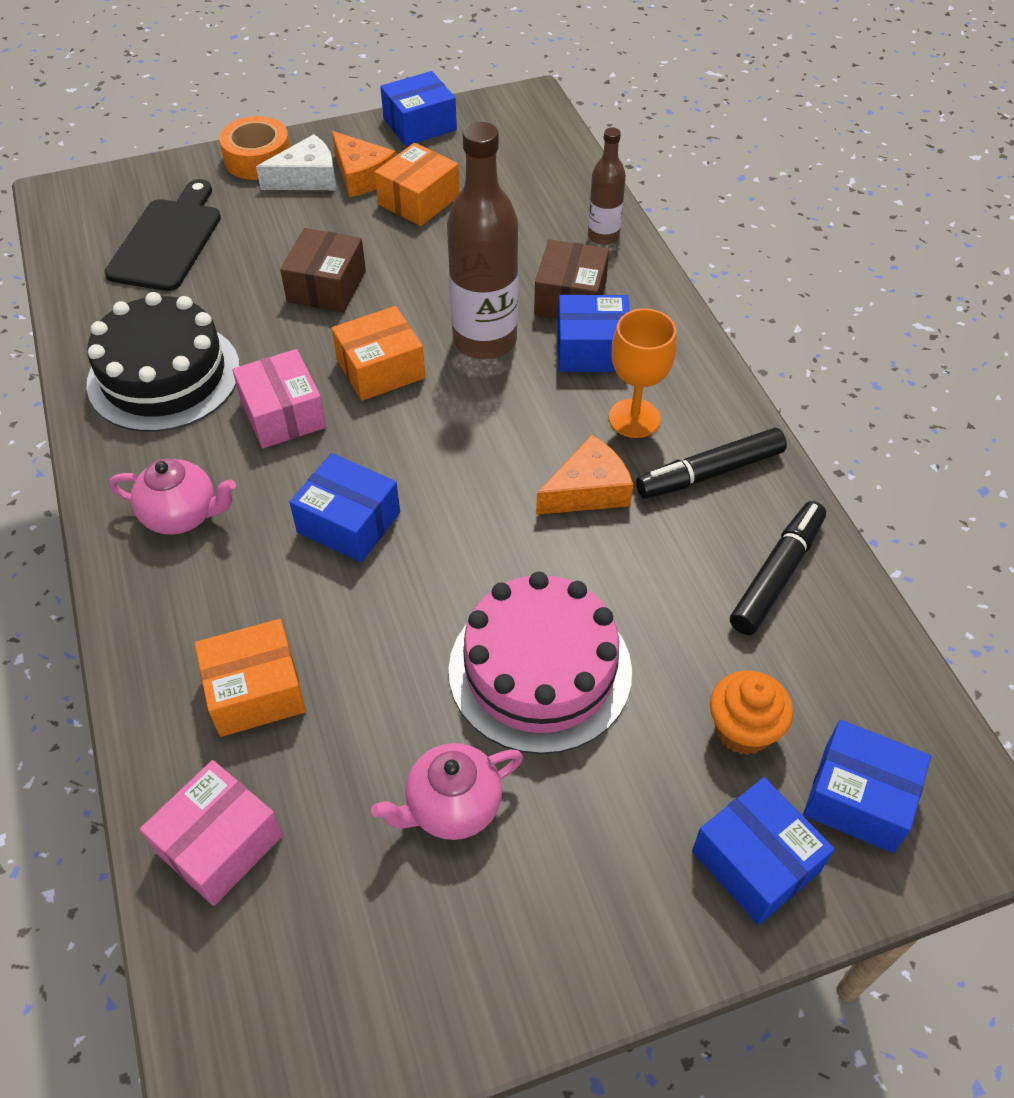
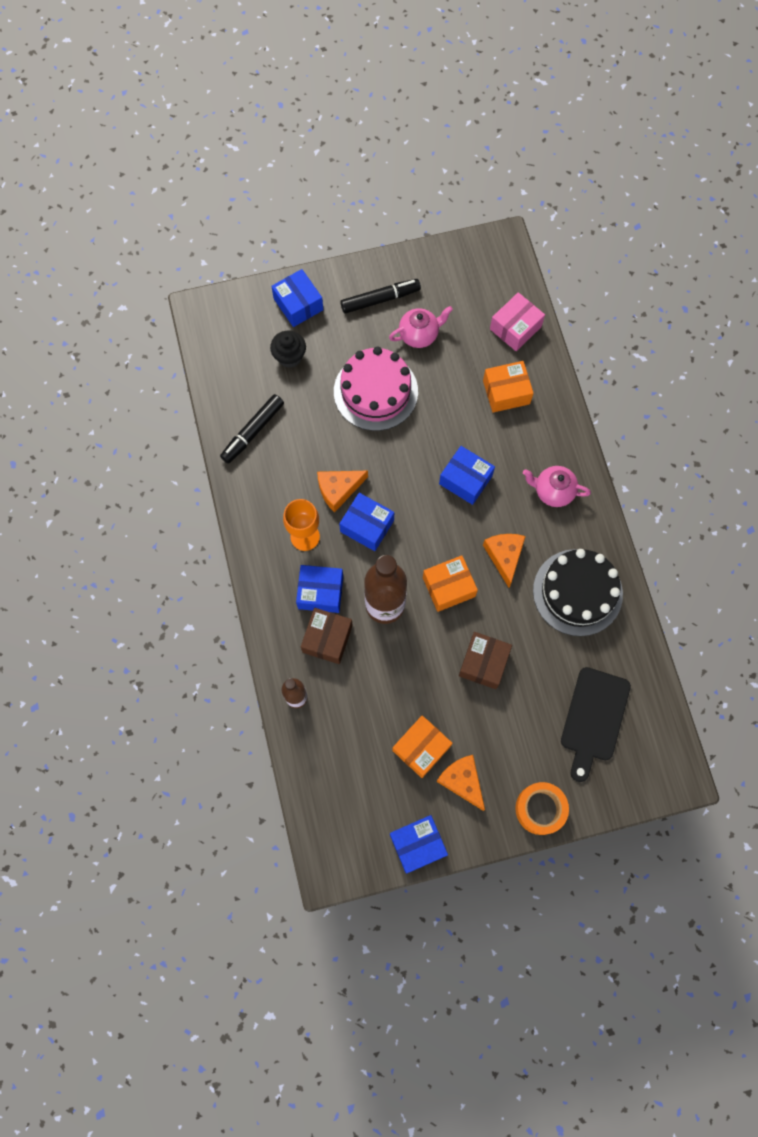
camera: 175 degrees left, 20 degrees up
pink box [232,349,326,449] -> orange cheese [483,534,526,588]
white cheese [256,134,336,190] -> none
black marker [636,427,787,499] -> black marker moved to [340,279,421,314]
orange cupcake [710,671,793,755] -> black cupcake [270,330,306,368]
blue box [803,720,931,853] -> blue box moved to [339,493,394,551]

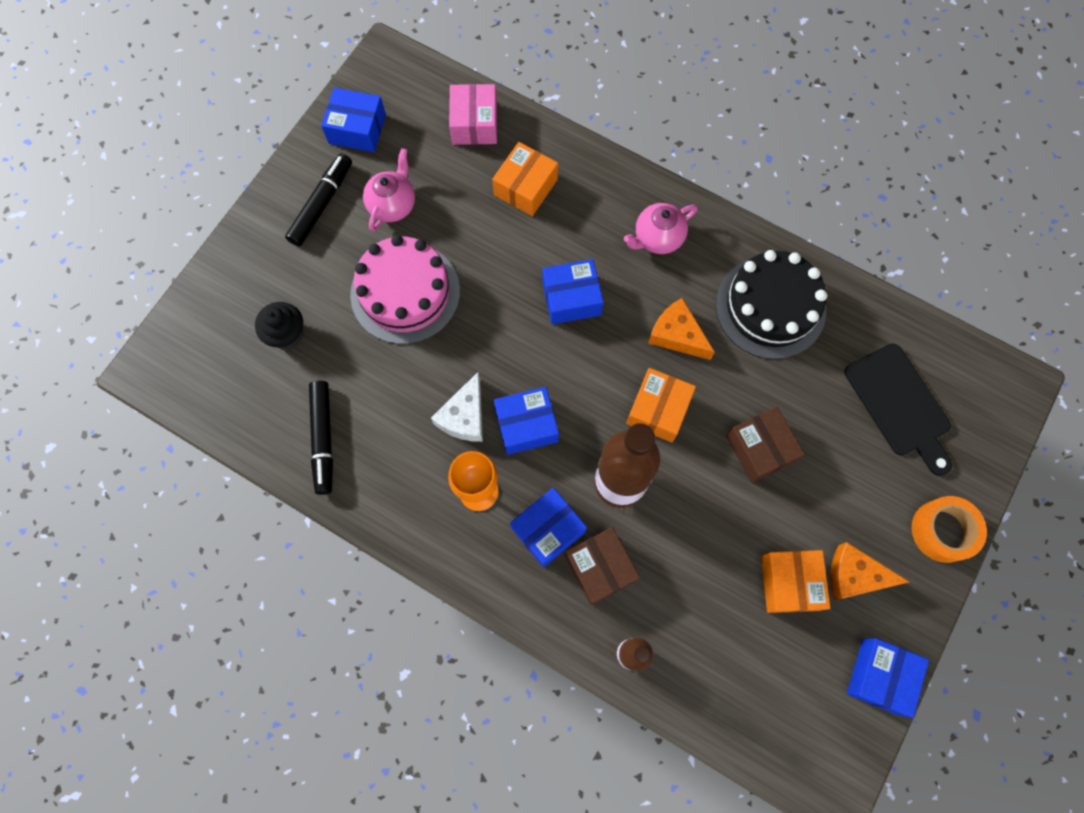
camera: 45 degrees left, 0 degrees up
blue box [271,269,323,327] -> blue box moved to [321,88,386,152]
orange cheese [317,471,368,512] -> white cheese [431,372,483,442]

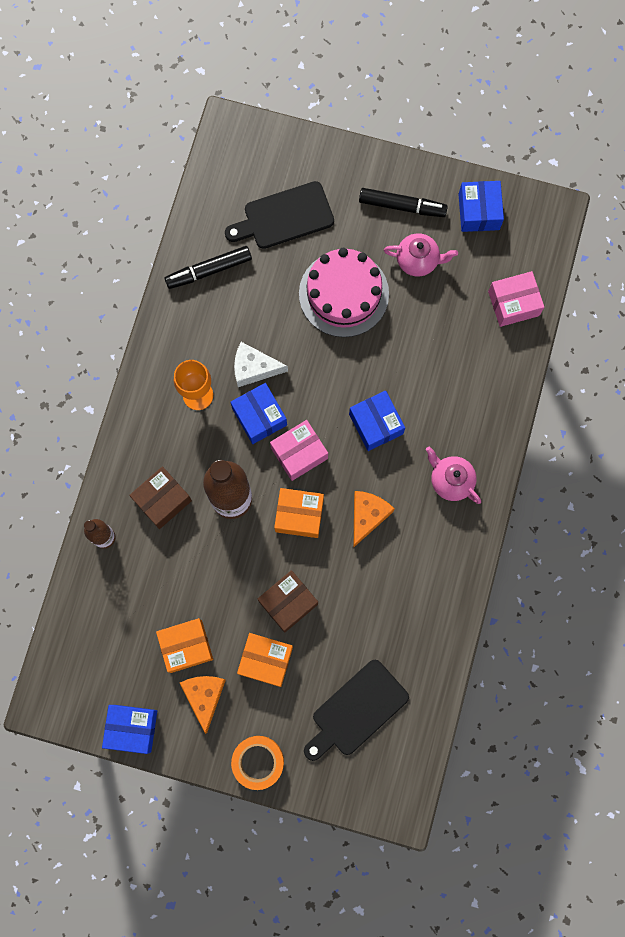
camera: 75 degrees right, 5 degrees up
black cupcake [255,302,303,349] -> black cutting board [225,181,334,249]
orange box [492,142,558,216] -> orange box moved to [237,633,293,687]
blue box [510,488,587,567] -> none
black cake [716,250,827,359] -> none
none -> pink box [270,420,328,481]

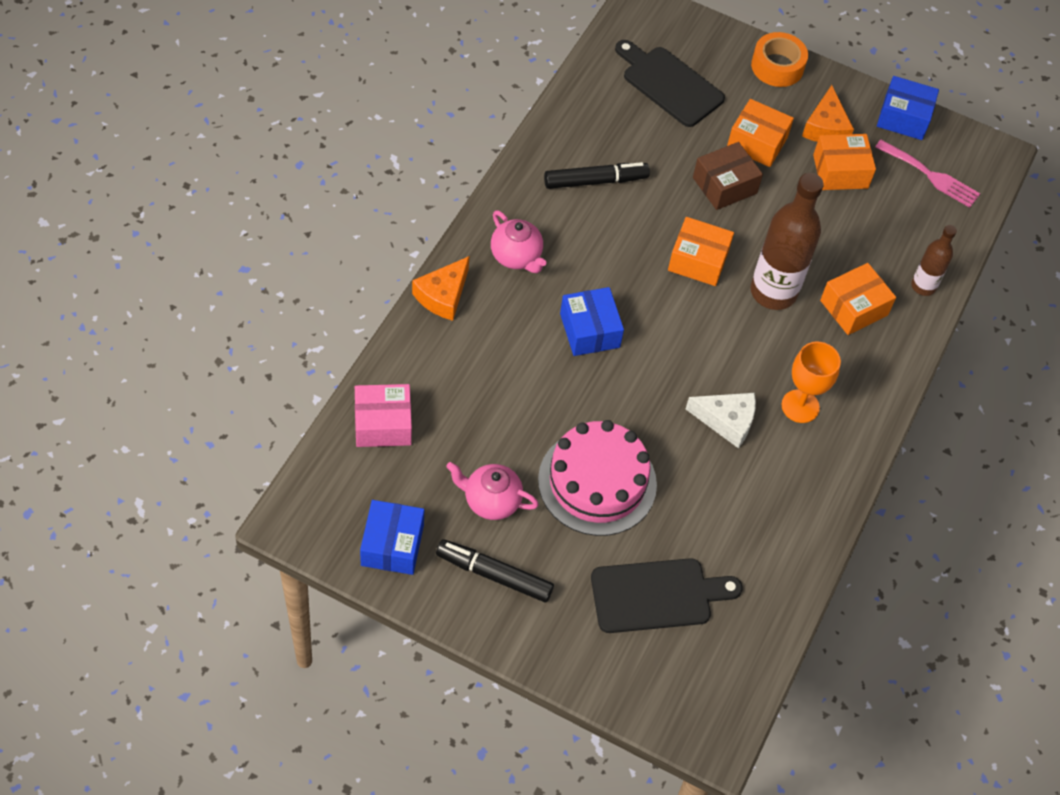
camera: 175 degrees left, 20 degrees down
brown box [129,467,192,529] -> orange box [820,263,896,335]
black marker [164,246,252,289] -> black marker moved to [544,162,650,189]
blue box [230,383,287,444] -> none
pink box [270,420,328,481] -> none
black cutting board [304,660,409,761] -> black cutting board turned 105 degrees counterclockwise [615,40,725,127]
orange cheese [354,491,395,547] -> orange cheese moved to [412,256,469,321]
none -> pink fork [875,140,980,208]

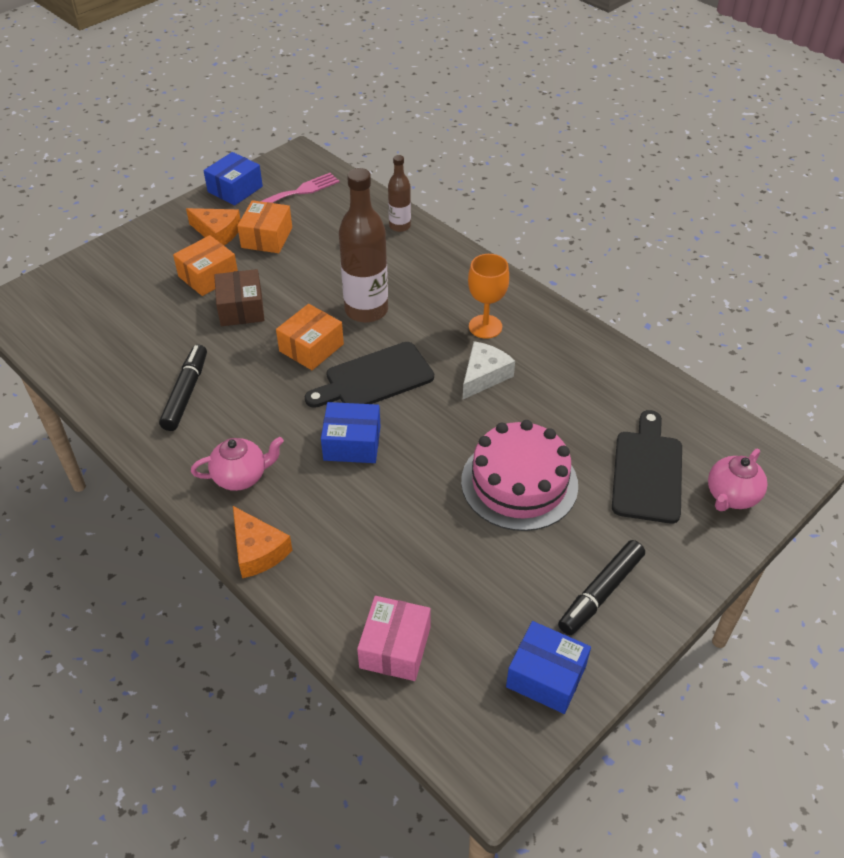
camera: 65 degrees left, 10 degrees down
pink teapot [446,462,539,520] -> pink teapot moved to [708,449,767,511]
black cutting board [615,40,725,127] -> black cutting board moved to [305,342,434,408]
orange tape [751,32,808,87] -> none
orange box [820,263,896,335] -> none

